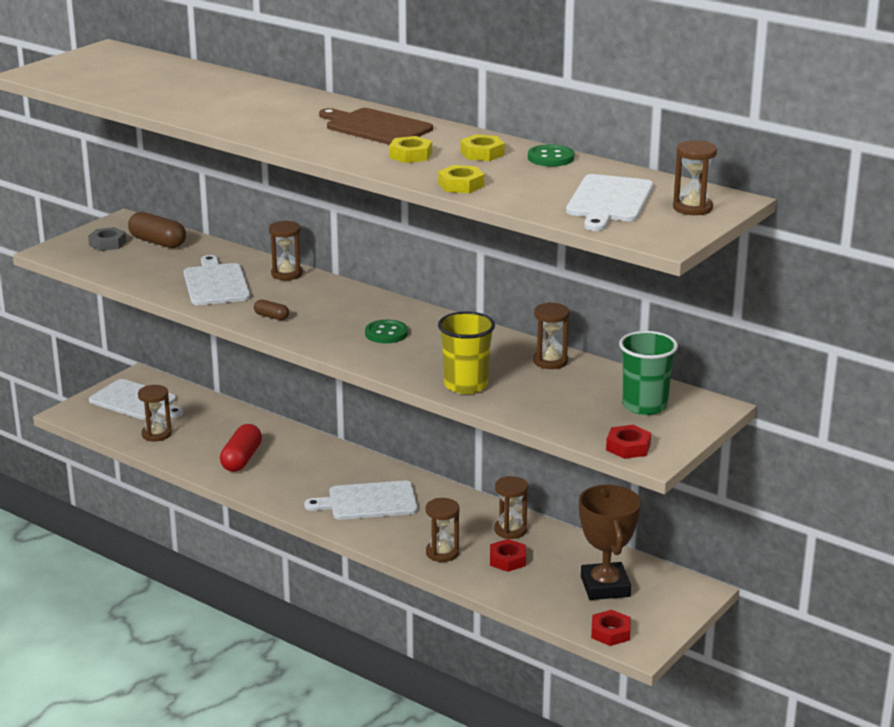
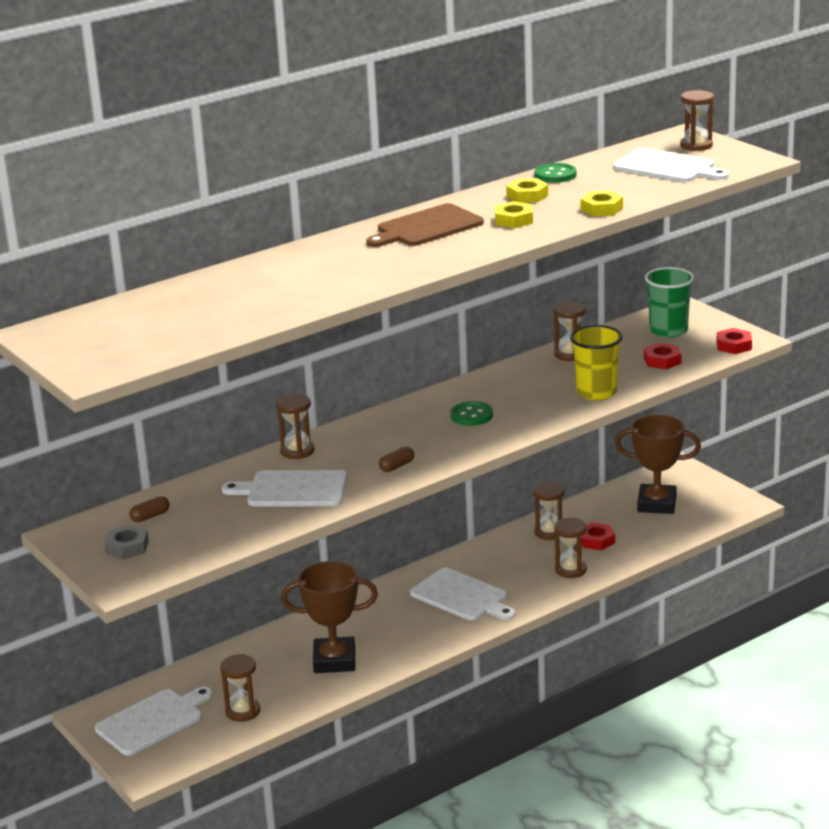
camera: 70 degrees left, 0 degrees up
brown capsule [128,212,186,248] -> brown capsule [130,496,170,522], size x0.53
red capsule [220,424,262,472] -> brown trophy [281,561,378,673]
white cutting board [304,480,418,520] -> white cutting board turned 60 degrees counterclockwise [410,568,515,621]
red nut [591,610,631,646] -> red nut moved to [644,343,682,369]

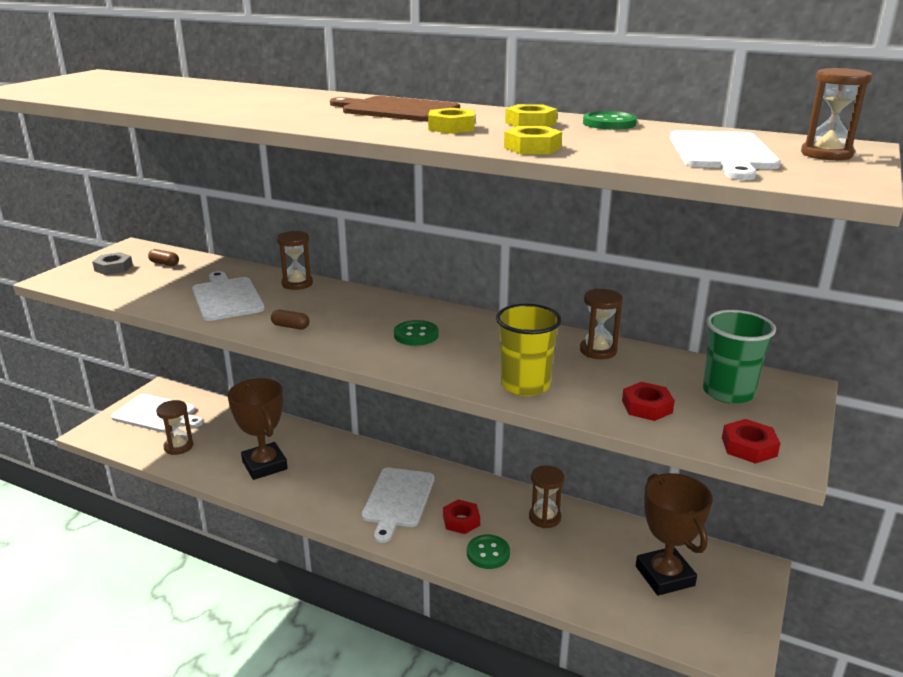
camera: 60 degrees right, 0 degrees up
brown hourglass [554,518,587,578] -> green button [467,535,510,569]
red nut [581,522,615,550] -> red nut moved to [443,499,480,534]

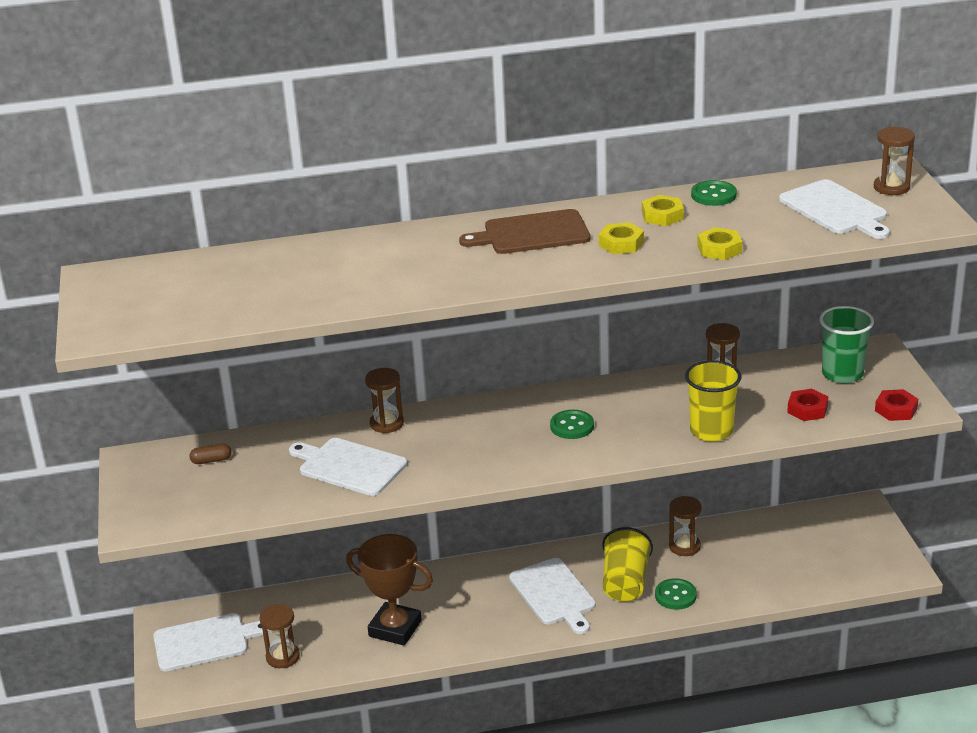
camera: 35 degrees left, 5 degrees up
grey nut [92,252,133,275] -> none
brown capsule [271,310,309,329] -> none
red nut [443,499,480,534] -> yellow cup [602,527,653,602]
brown trophy [636,473,713,596] -> none

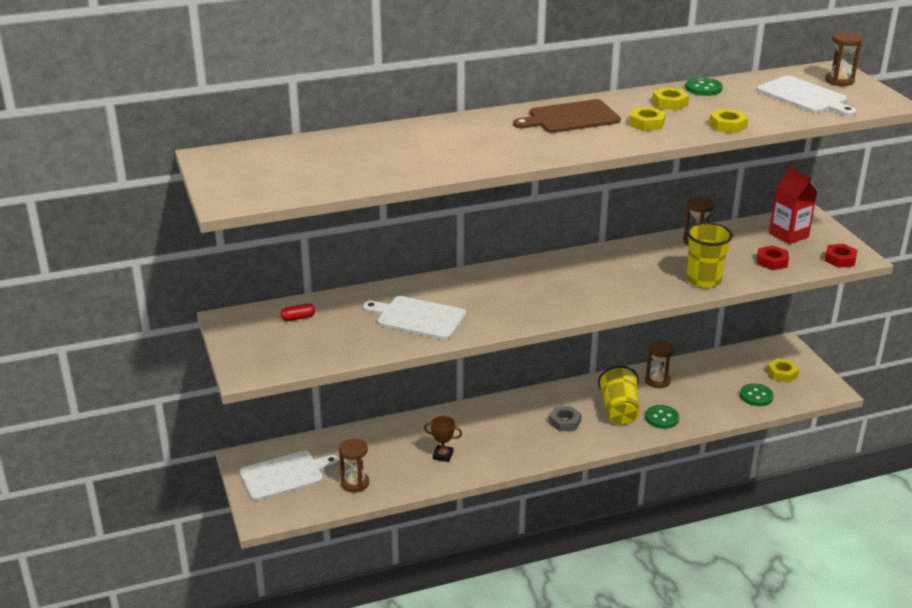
camera: 10 degrees left, 0 degrees up
brown capsule [190,444,231,464] -> red capsule [281,303,316,321]
brown trophy [346,534,433,645] -> brown trophy [424,416,462,462], size x0.51
brown hourglass [365,368,404,433] -> none
white cutting board [509,558,596,634] -> grey nut [549,406,582,431]
green button [550,410,594,439] -> green button moved to [740,383,774,406]
green cup [819,306,874,383] -> red carton [769,167,817,245]
none -> yellow nut [767,358,799,383]

